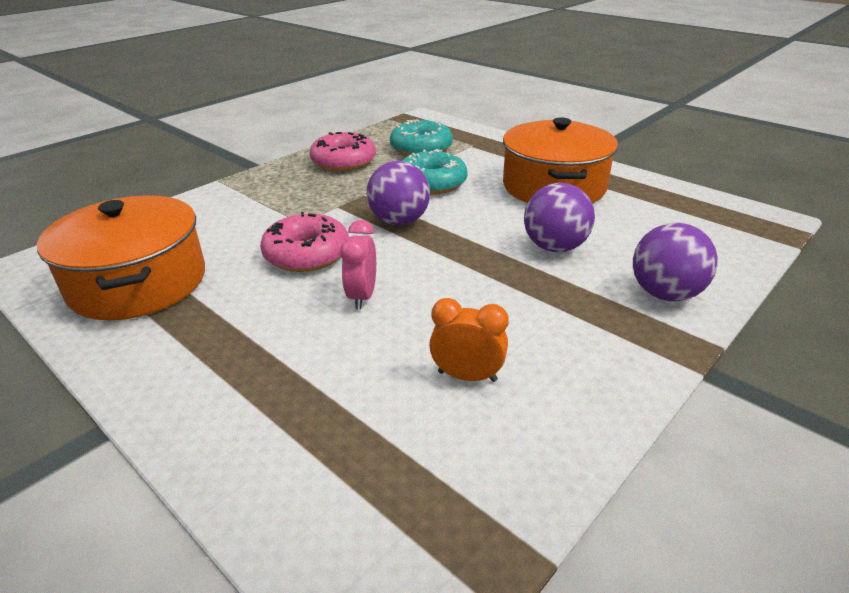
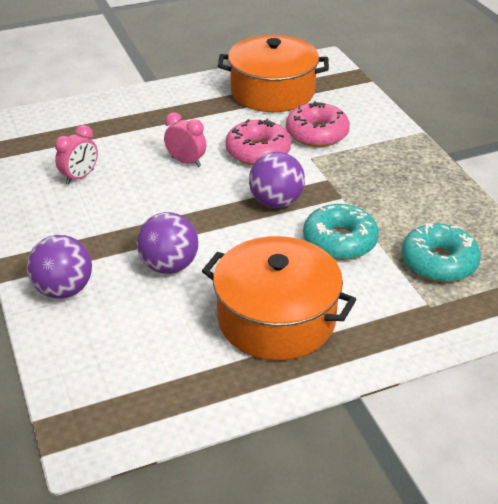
camera: 115 degrees right, 5 degrees up
pink donut [310,132,376,172] -> pink donut moved to [286,101,350,147]
orange clock [429,298,509,382] -> pink clock [55,125,98,184]

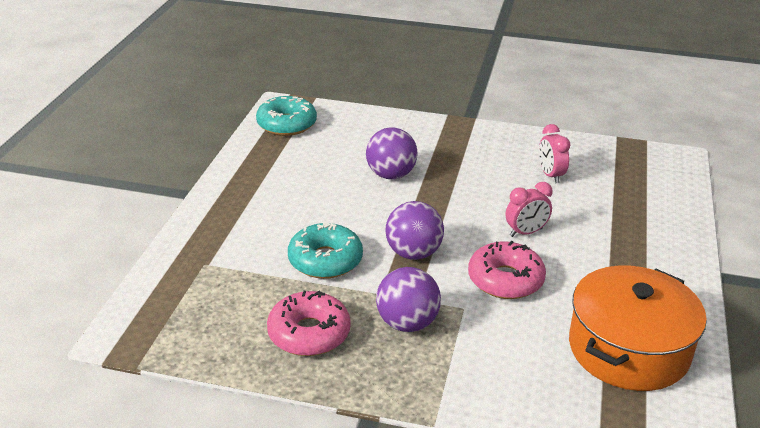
camera: 125 degrees right, 5 degrees down
purple ball [27,235,92,299] -> purple ball moved to [376,267,441,332]
orange pot [202,236,356,360] -> none
pink donut [286,101,350,147] -> pink donut moved to [267,291,351,356]
turquoise donut [401,223,481,282] -> turquoise donut moved to [256,96,317,136]

